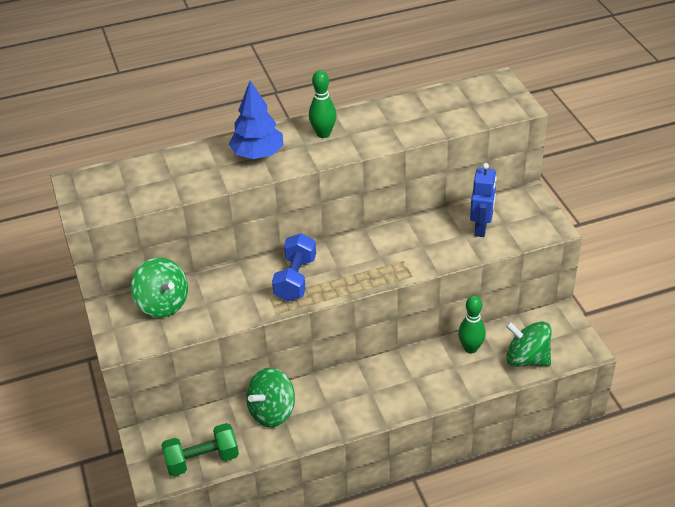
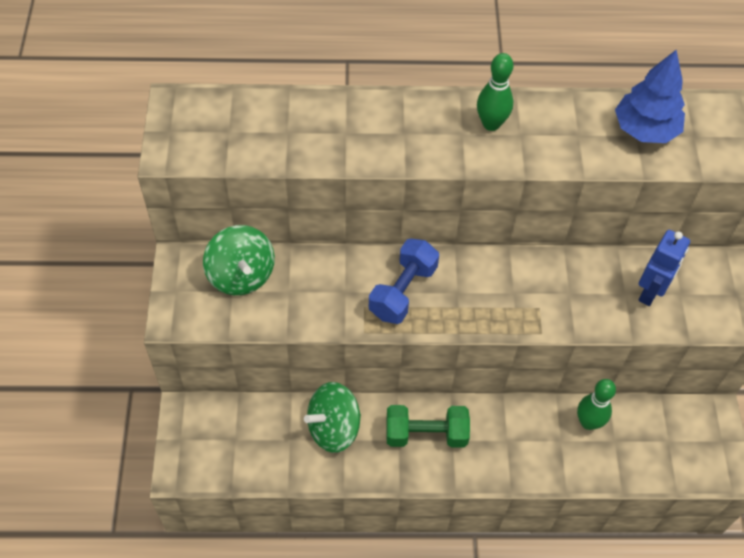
camera: 15 degrees right, 15 degrees up
green dumbbell [161,423,239,476] -> green dumbbell moved to [386,405,470,448]
blue tree [229,81,284,159] -> blue tree moved to [615,50,685,143]
green spinning top [506,321,552,367] -> none

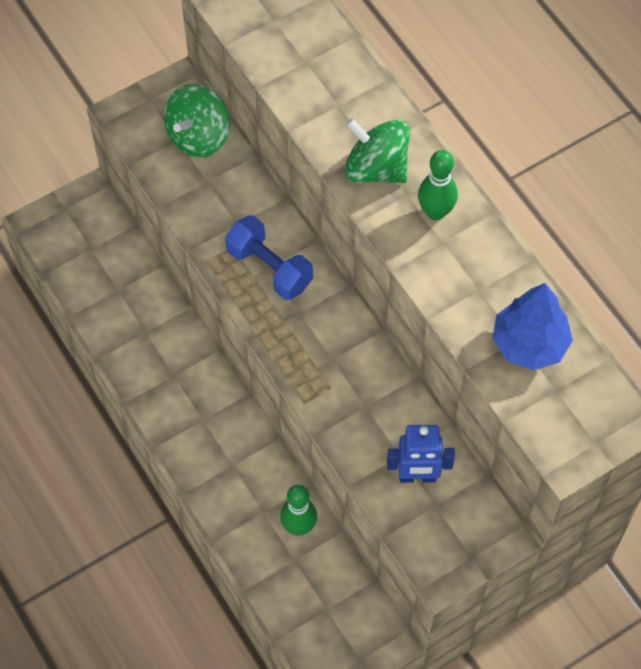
camera: 60 degrees right, 5 degrees up
green spinning top [304,382,361,453] -> green spinning top moved to [345,118,410,183]
blue dumbbell [369,239,439,324] -> blue dumbbell turned 45 degrees clockwise [225,215,313,300]
green dumbbell [386,405,470,448] -> none

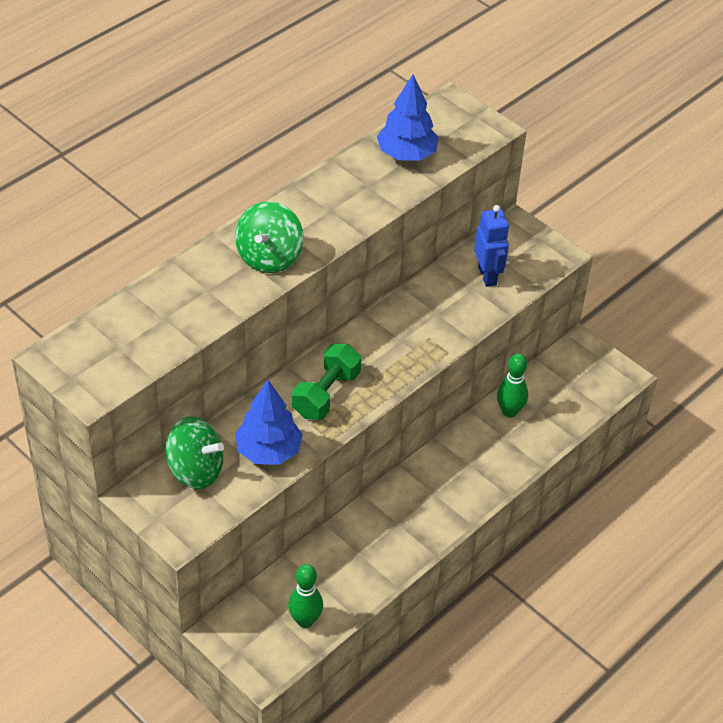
camera: 105 degrees left, 15 degrees down
blue dumbbell [225,215,313,300] -> green dumbbell [292,344,361,420]
green bowling pin [418,150,458,220] -> green bowling pin moved to [288,564,323,628]
none -> blue tree [235,380,303,465]

